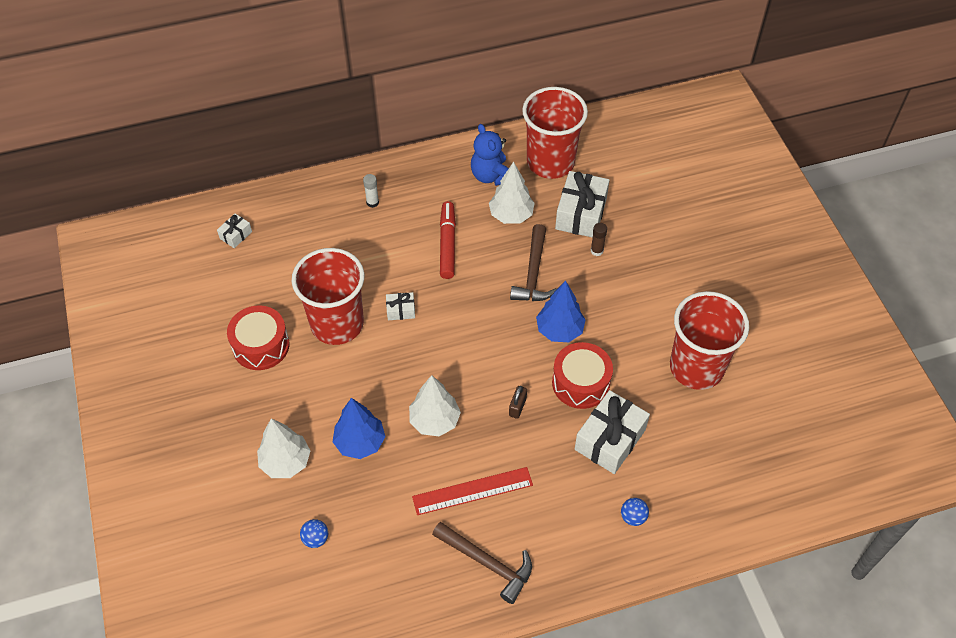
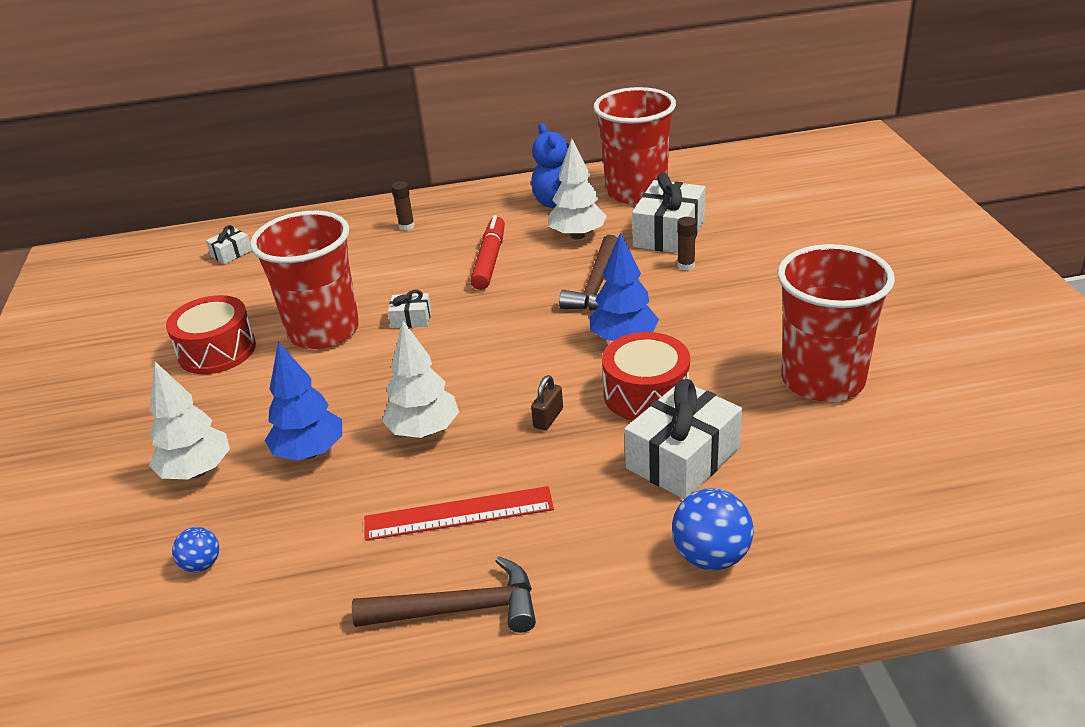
camera: 10 degrees right, 20 degrees down
white glue stick [363,174,379,208] -> brown glue stick [391,181,415,231]
brown hammer [432,522,532,604] -> brown hammer turned 45 degrees counterclockwise [352,556,536,633]
blue ball [621,498,649,526] -> blue ball [672,488,754,570], size x1.71

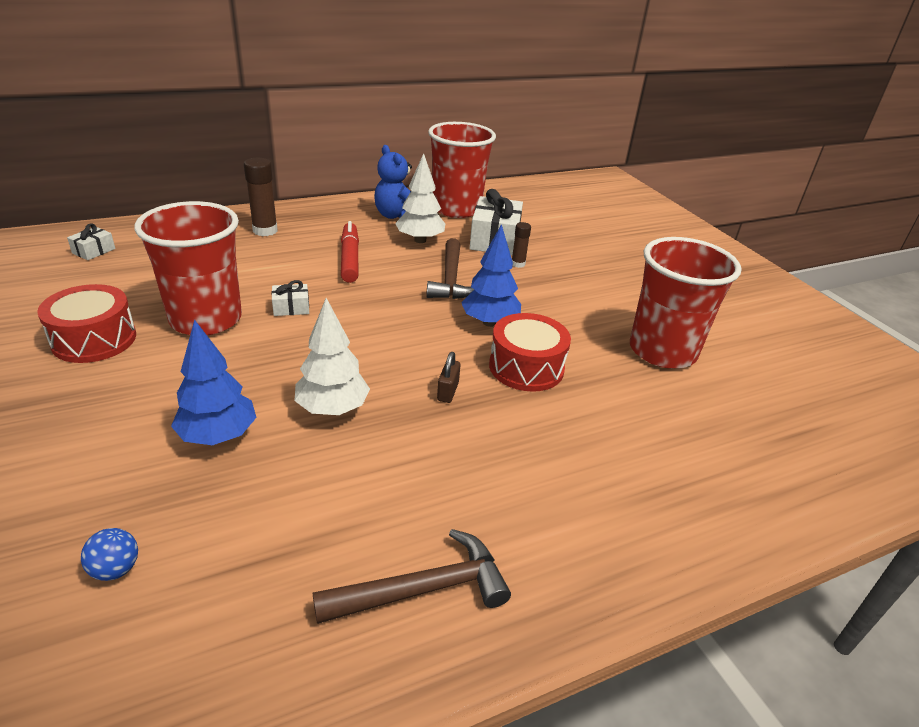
camera: 20 degrees left, 0 degrees up
white tree [149,362,230,479] -> none
red ruler [364,486,554,541] -> none
brown glue stick [391,181,415,231] -> brown glue stick [244,158,278,236], size x1.72
white gift [624,379,742,499] -> none
blue ball [672,488,754,570] -> none

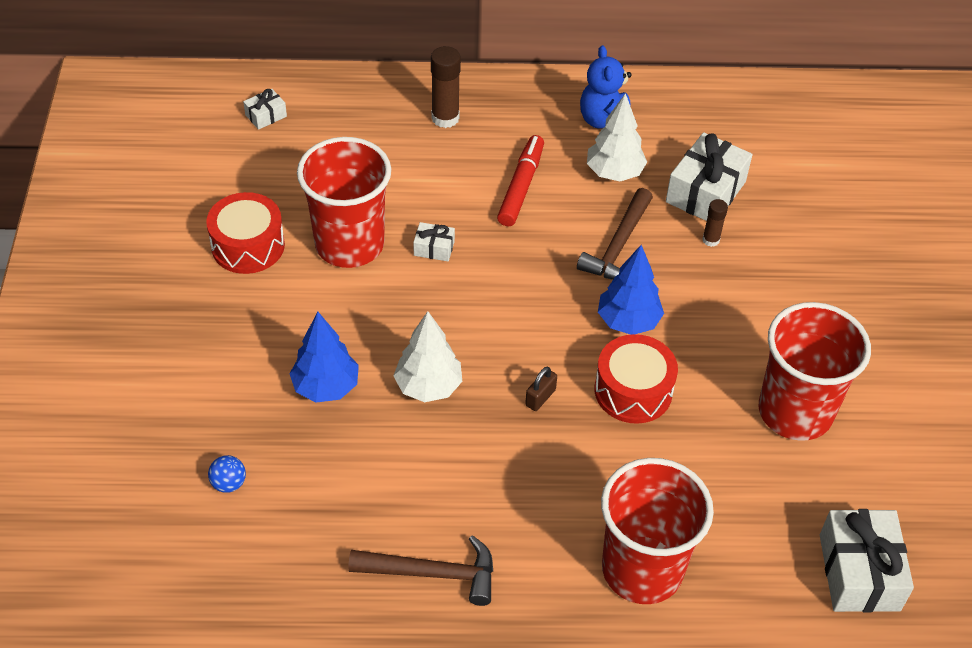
camera: 25 degrees right, 15 degrees up
red cup [428,122,496,218] -> red cup moved to [601,458,714,604]
none -> white gift [820,509,914,612]

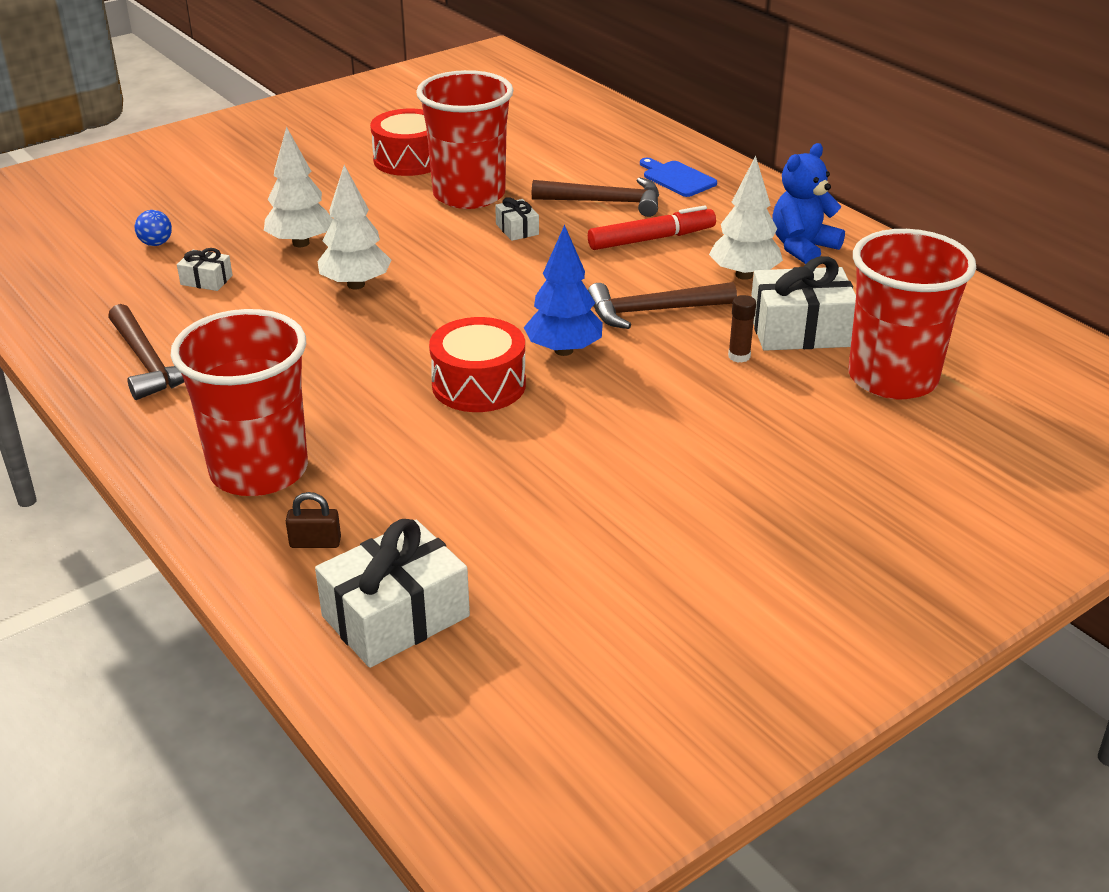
camera: 55 degrees right, 15 degrees down
white gift [243,89,287,130] -> white gift moved to [177,248,233,291]
blue tree [289,312,359,403] -> white tree [264,126,333,247]
brown glue stick [431,46,461,128] -> blue cutting board [640,158,717,197]
brown padlock [525,367,557,411] -> brown padlock moved to [286,492,341,548]
red cup [759,302,871,441] -> red cup moved to [848,229,976,399]
none -> brown hammer [532,177,659,217]

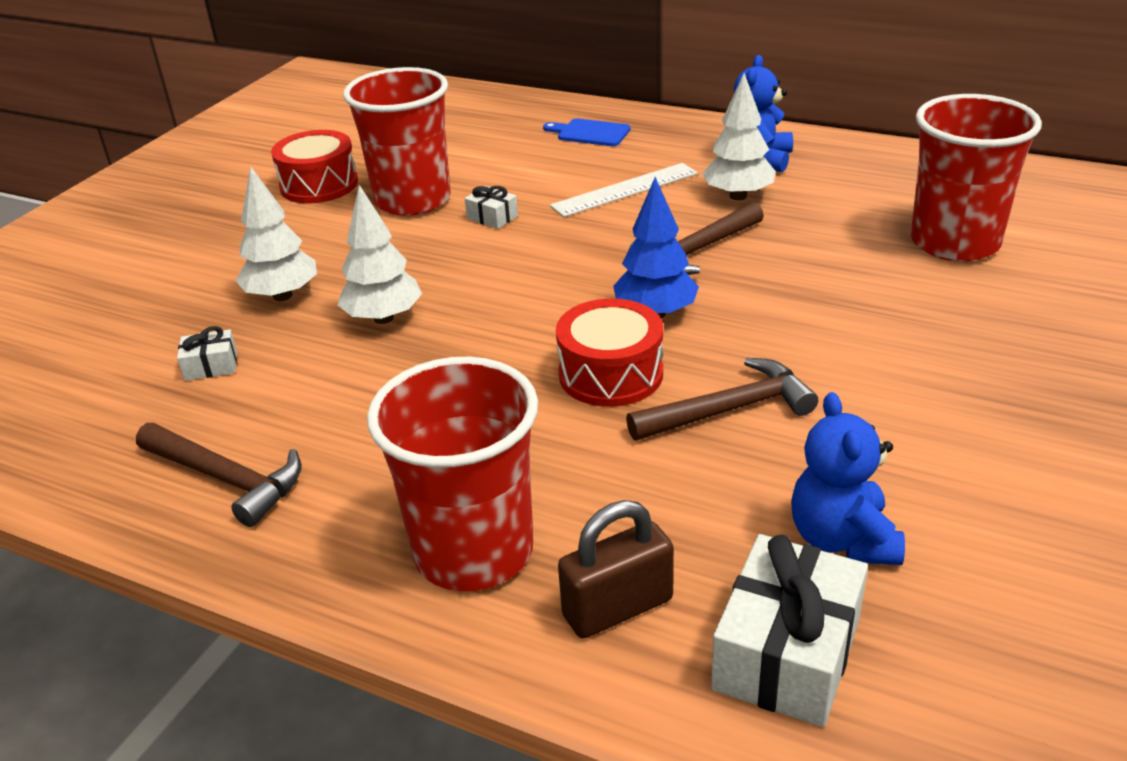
camera: 25 degrees left, 0 degrees up
blue ball [135,210,172,246] -> none
brown padlock [286,492,341,548] -> brown padlock [558,500,674,638], size x1.78
brown hammer [532,177,659,217] -> brown hammer moved to [626,358,818,441]
red marker [588,205,716,250] -> white ruler [550,163,698,217]
brown glue stick [728,295,756,363] -> none
white gift [751,256,856,351] -> none
none -> blue teddy bear [791,392,905,565]

